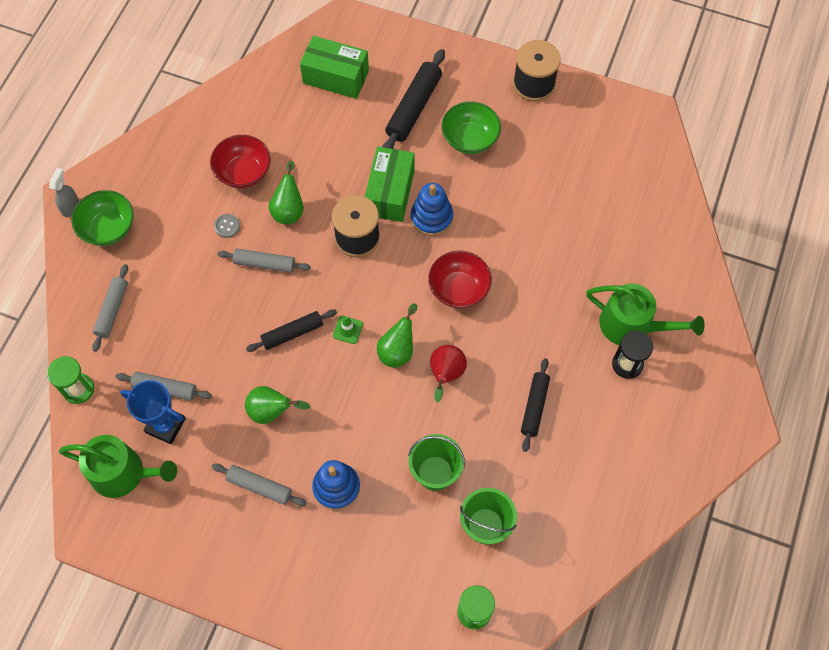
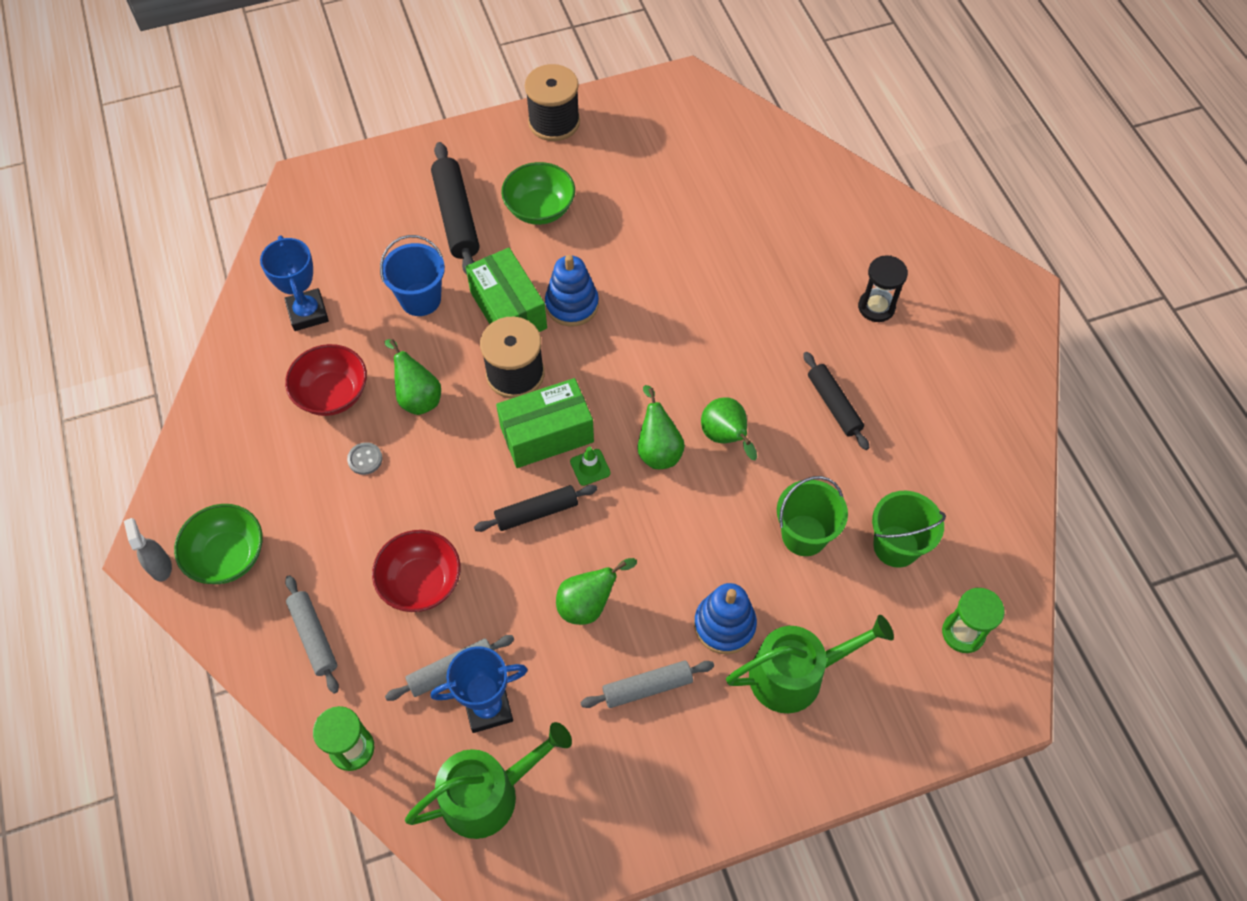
camera: 40 degrees left, 5 degrees down
grey rolling pin [217,248,311,273] -> none
black rolling pin [246,309,337,352] -> black rolling pin turned 45 degrees clockwise [474,485,598,532]
green box [300,36,369,99] -> green box moved to [496,378,594,468]
red bowl [428,251,492,308] -> red bowl moved to [372,530,461,612]
red pear [430,345,467,403] -> green pear [701,397,757,461]
green watering can [586,283,705,345] -> green watering can moved to [726,615,894,713]
none -> blue trophy [260,235,329,331]
none -> blue bucket [380,235,445,316]

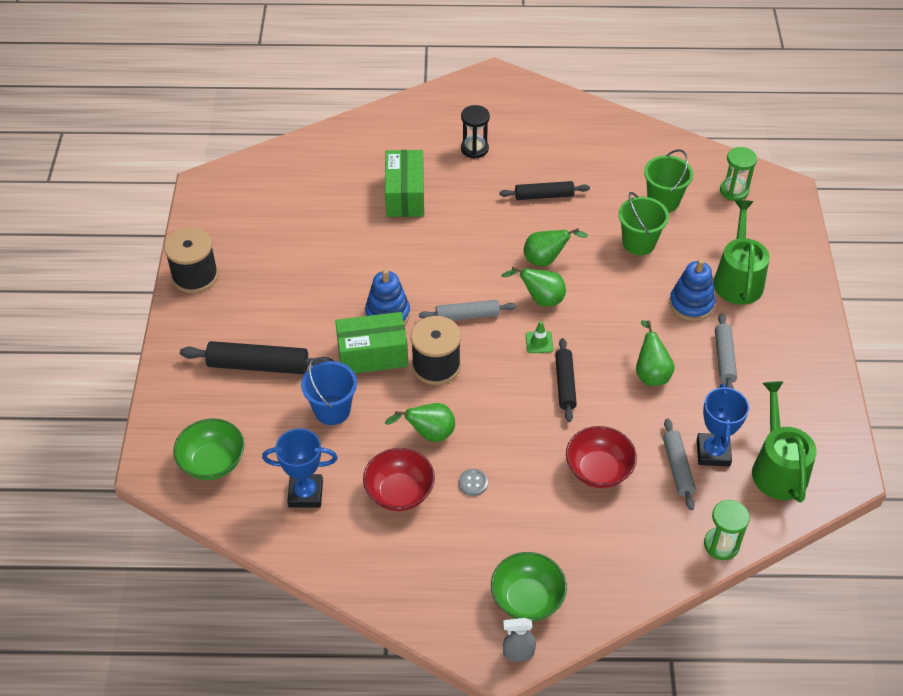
camera: 70 degrees left, 10 degrees down
grey rolling pin [285,575,339,694] -> grey rolling pin moved to [419,300,516,321]
green box [496,378,594,468] -> green box moved to [385,150,424,217]
green bowl [501,162,575,225] -> green bowl moved to [173,419,244,480]

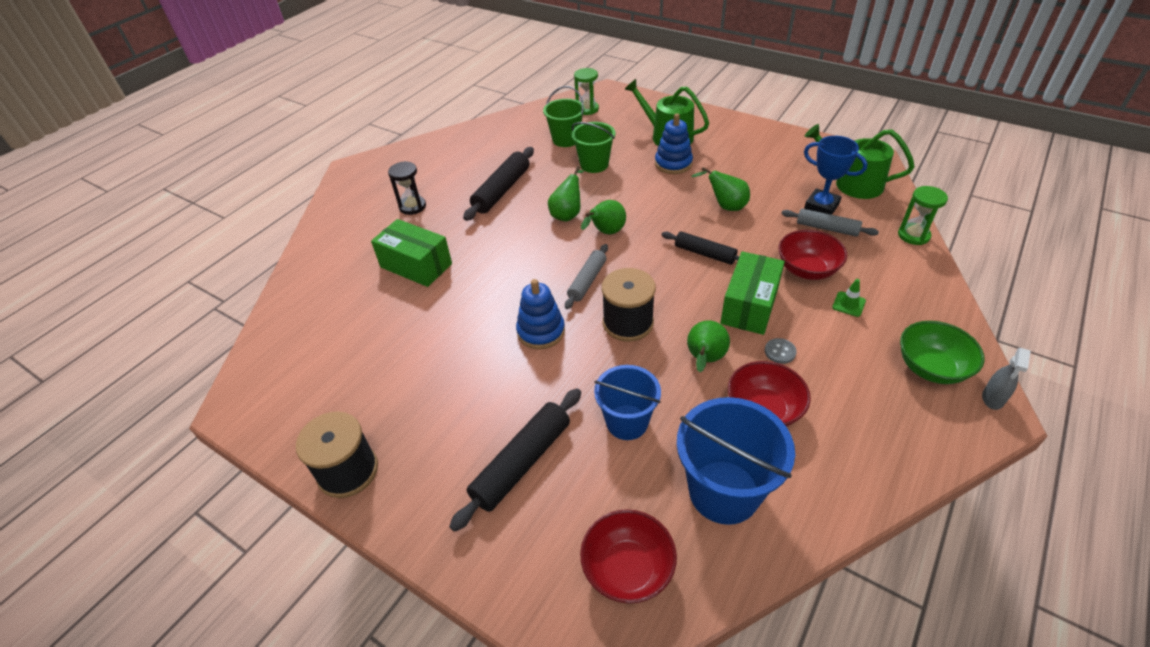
camera: 55 degrees left, 5 degrees down
green bowl [173,419,244,480] -> red bowl [580,509,677,603]
blue trophy [262,428,338,507] -> blue bucket [677,397,795,525]
green box [335,312,408,373] -> green box moved to [720,251,785,335]
black rolling pin [499,181,590,200] -> black rolling pin [463,147,534,221], size x1.53
green traffic cone [526,321,554,353] -> green traffic cone moved to [832,279,866,317]
grey rolling pin [715,313,737,389] -> none

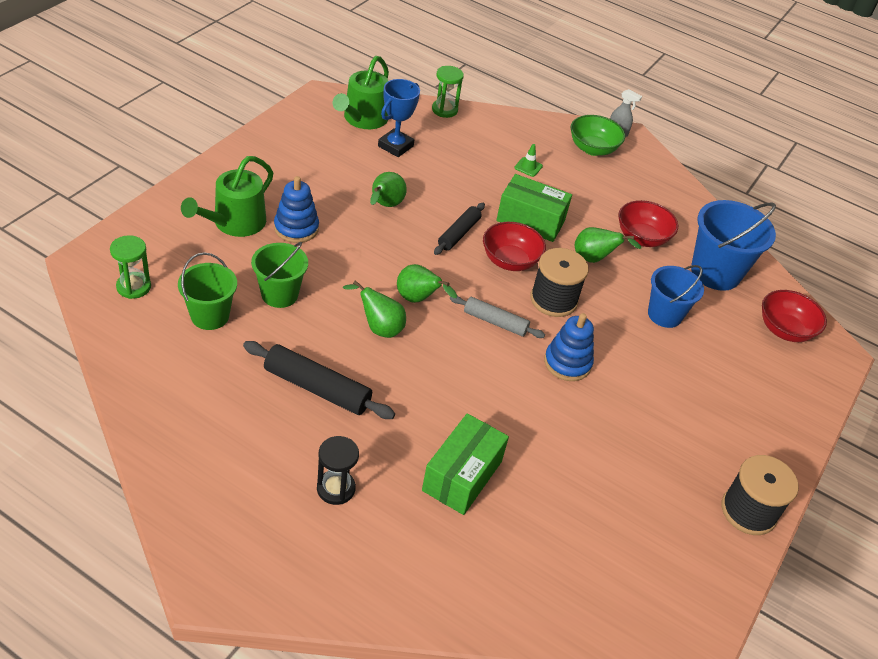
camera: 100 degrees left, 0 degrees up
black rolling pin [449,388,581,532] -> none
grey button [765,338,797,364] -> none
red bowl [778,230,847,280] -> red bowl moved to [483,222,546,271]
grey rolling pin [782,209,879,237] -> none

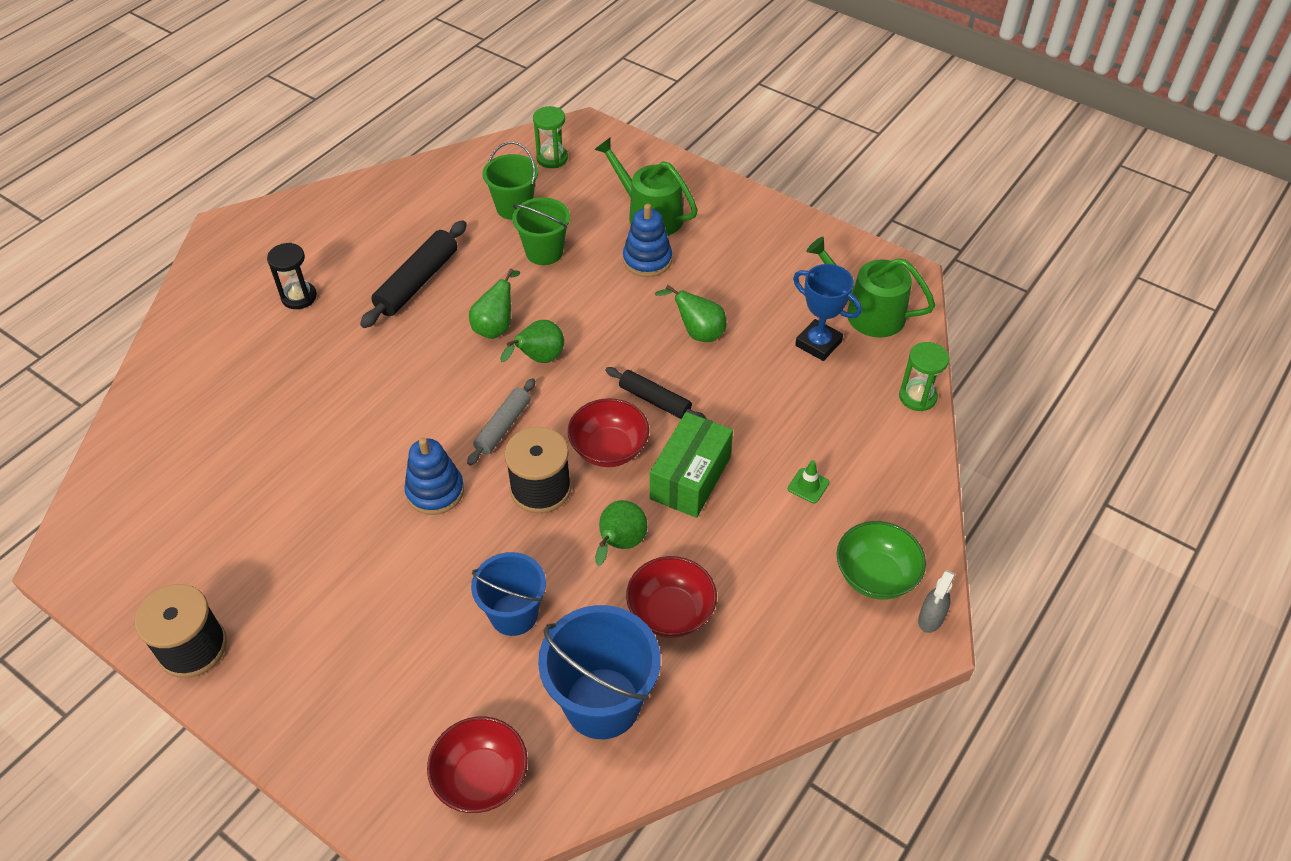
camera: 100 degrees right, 5 degrees up
green box [422,413,509,515] -> none

